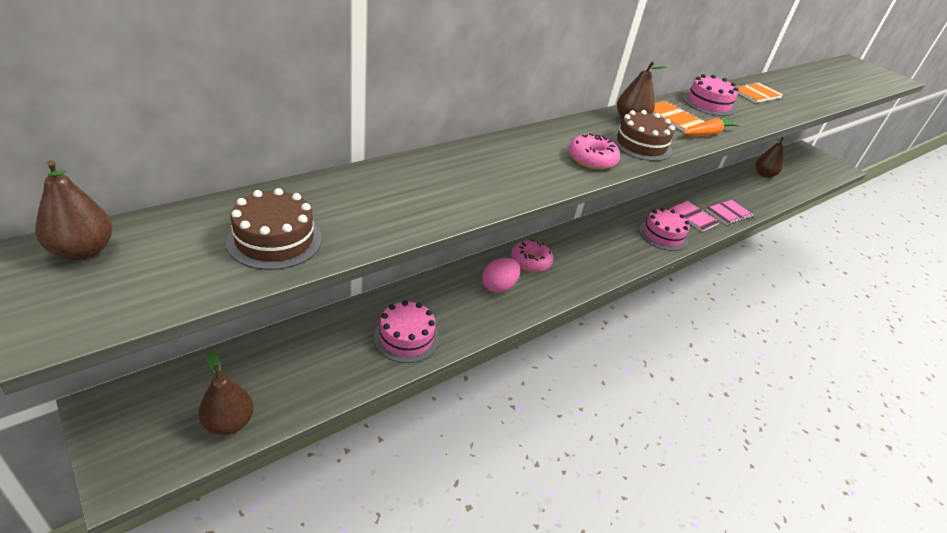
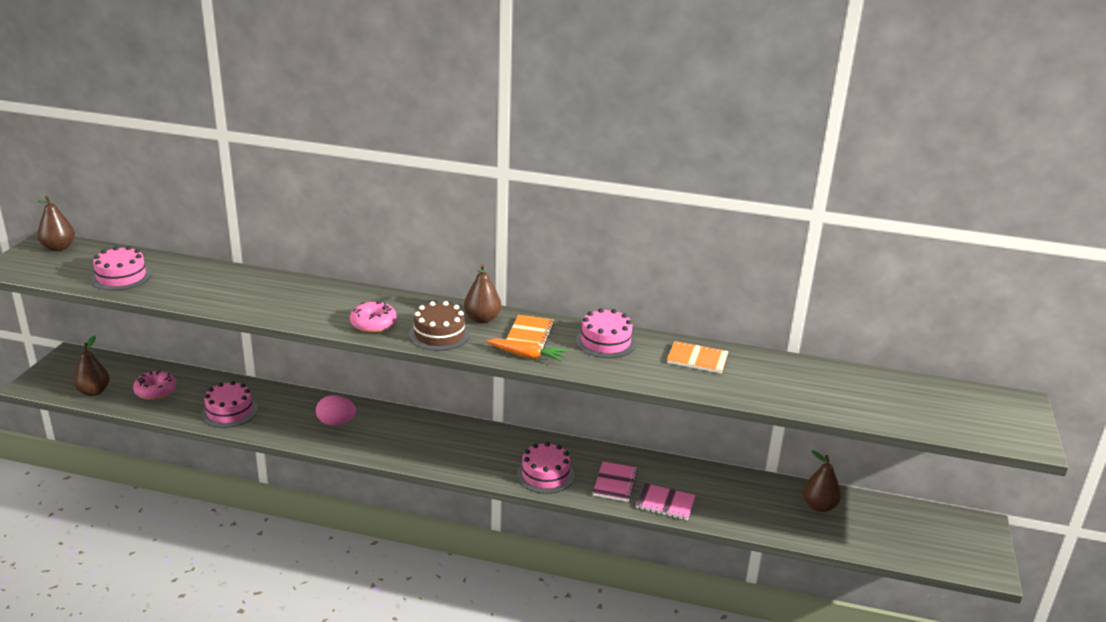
camera: 55 degrees right, 10 degrees down
brown cake [226,188,322,270] -> pink cake [91,246,151,291]
pink donut [511,239,553,272] -> pink donut moved to [133,370,177,400]

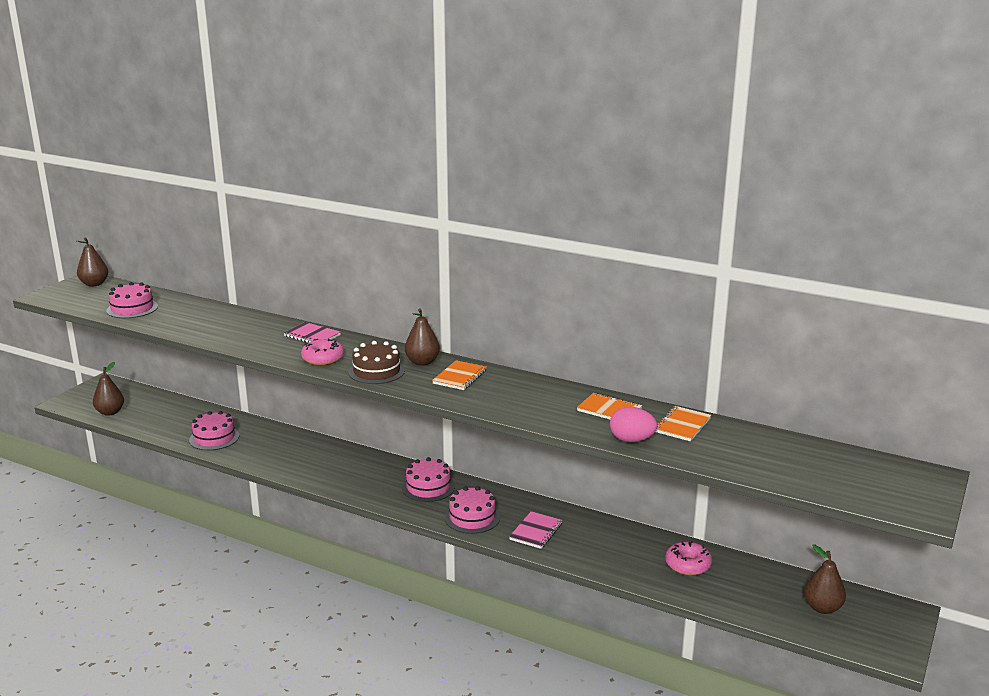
camera: 15 degrees right, 5 degrees down
pink donut [133,370,177,400] -> pink donut moved to [665,541,712,576]
pink egg [316,395,356,426] -> pink egg moved to [610,407,657,442]
orange carrot [486,339,567,362] -> none
pink cake [576,308,636,358] -> pink cake moved to [402,457,455,502]
pink notebook [636,483,696,520] -> pink notebook moved to [284,322,341,343]
brown pear [803,450,841,512] -> brown pear moved to [804,545,846,614]
none -> orange notebook [656,406,711,442]

